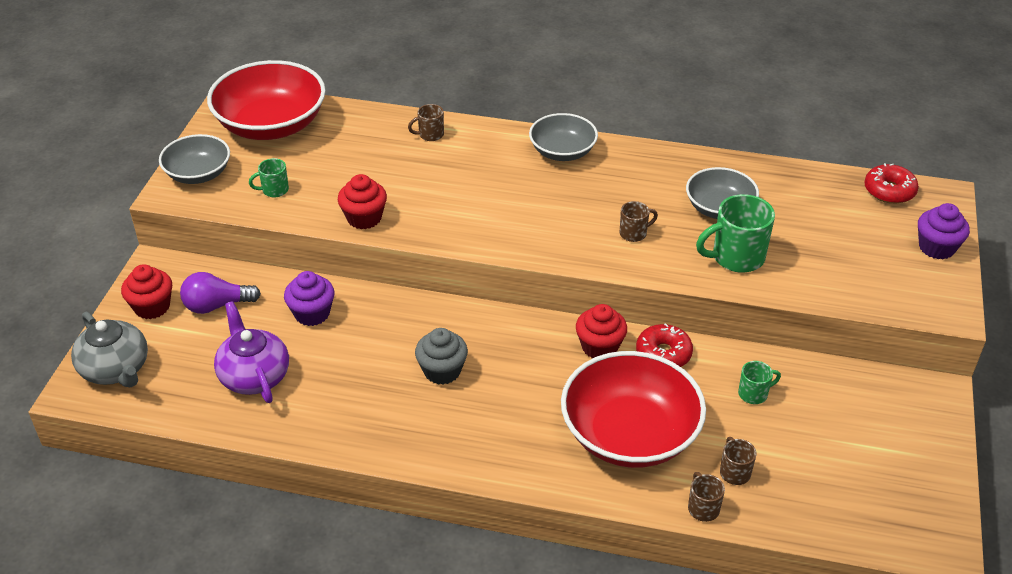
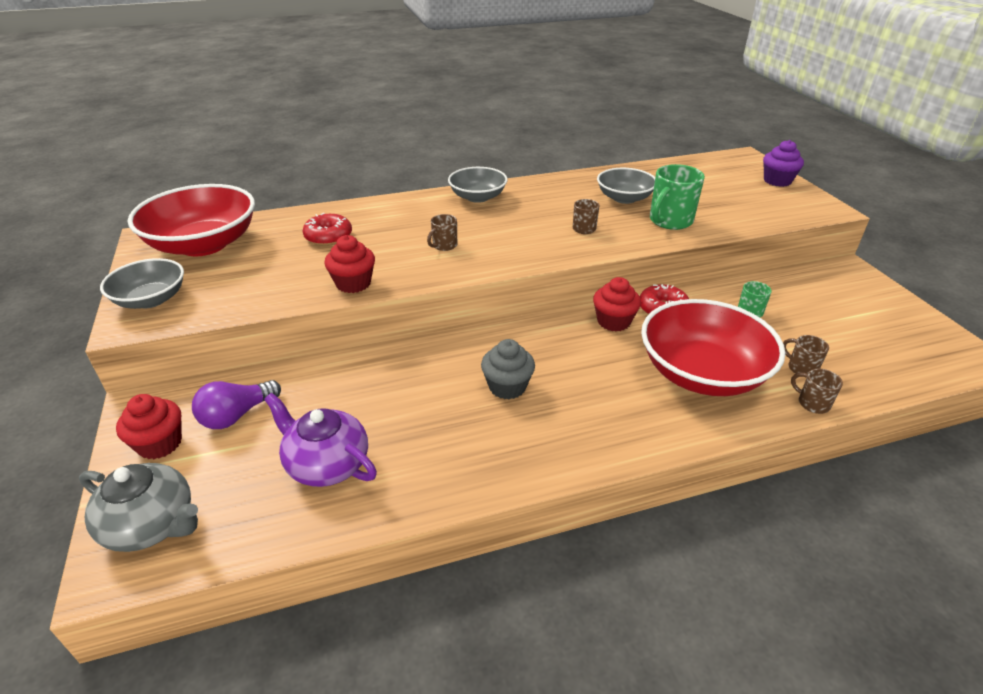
camera: 30 degrees left, 5 degrees down
green mug [249,158,289,197] -> none
purple cupcake [284,271,335,326] -> none
brown mug [408,104,444,141] -> brown mug moved to [427,214,457,251]
red donut [865,163,919,204] -> red donut moved to [303,213,352,246]

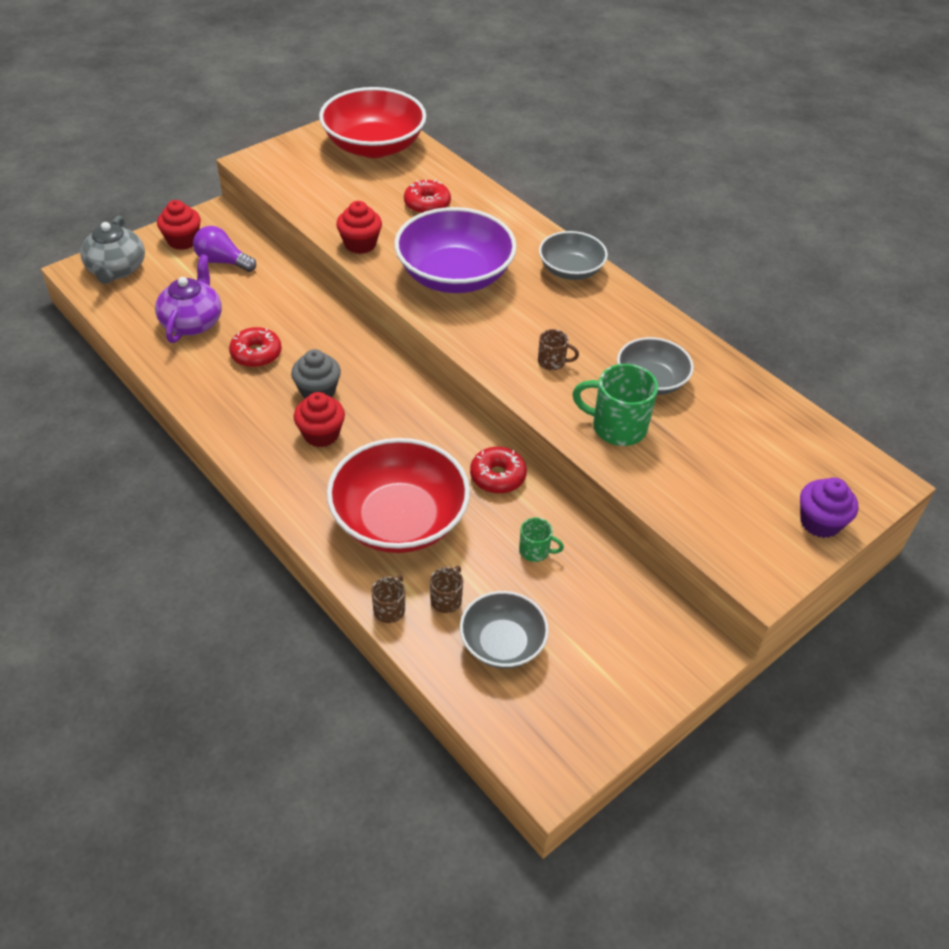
camera: 65 degrees right, 10 degrees up
grey bowl [100,258,184,309] -> grey bowl moved to [460,591,549,668]
brown mug [427,214,457,251] -> purple bowl [394,207,517,293]
red cupcake [593,277,641,332] -> red cupcake moved to [294,392,345,447]
none -> red donut [229,327,282,368]

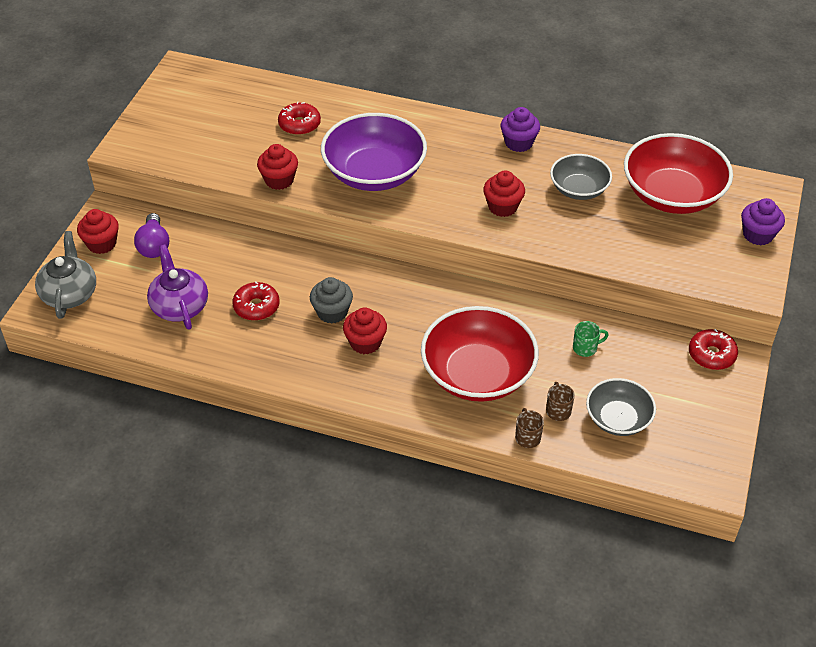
camera: 30 degrees left, 0 degrees up
grey teapot [80,216,145,284] -> grey teapot turned 150 degrees counterclockwise [35,231,96,319]
purple light bulb [193,226,256,272] -> purple light bulb turned 90 degrees counterclockwise [134,213,169,258]
red bowl [319,87,426,158] -> red bowl moved to [624,133,733,214]
red donut [470,447,527,494] -> red donut moved to [689,329,738,370]
brown mug [538,329,579,370] -> red cupcake [483,171,525,217]
grey bowl [539,231,608,280] -> none
green mug [572,364,658,446] -> none
none -> purple cupcake [501,107,540,152]

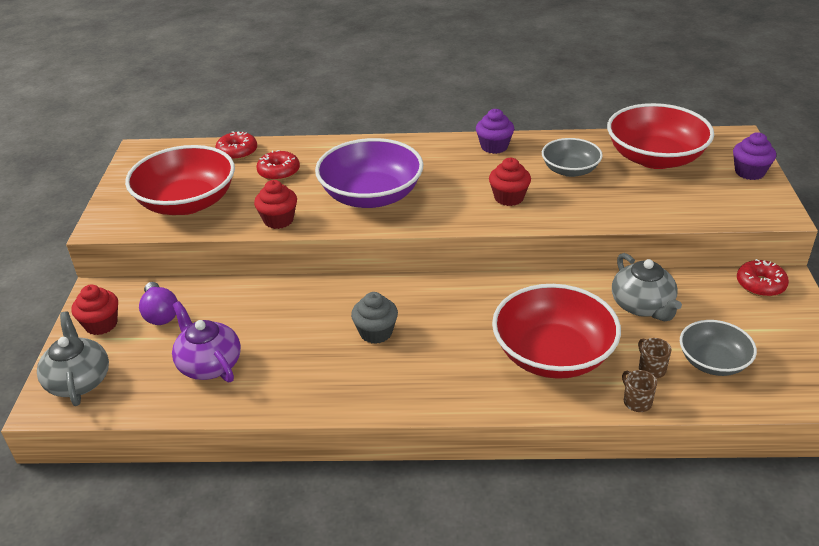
camera: 15 degrees left, 10 degrees down
red donut [232,282,280,321] -> red donut moved to [215,131,257,160]
red cupcake [343,308,387,354] -> none
green mug [573,321,609,357] -> grey teapot [612,253,682,321]
none -> red bowl [125,145,235,215]

